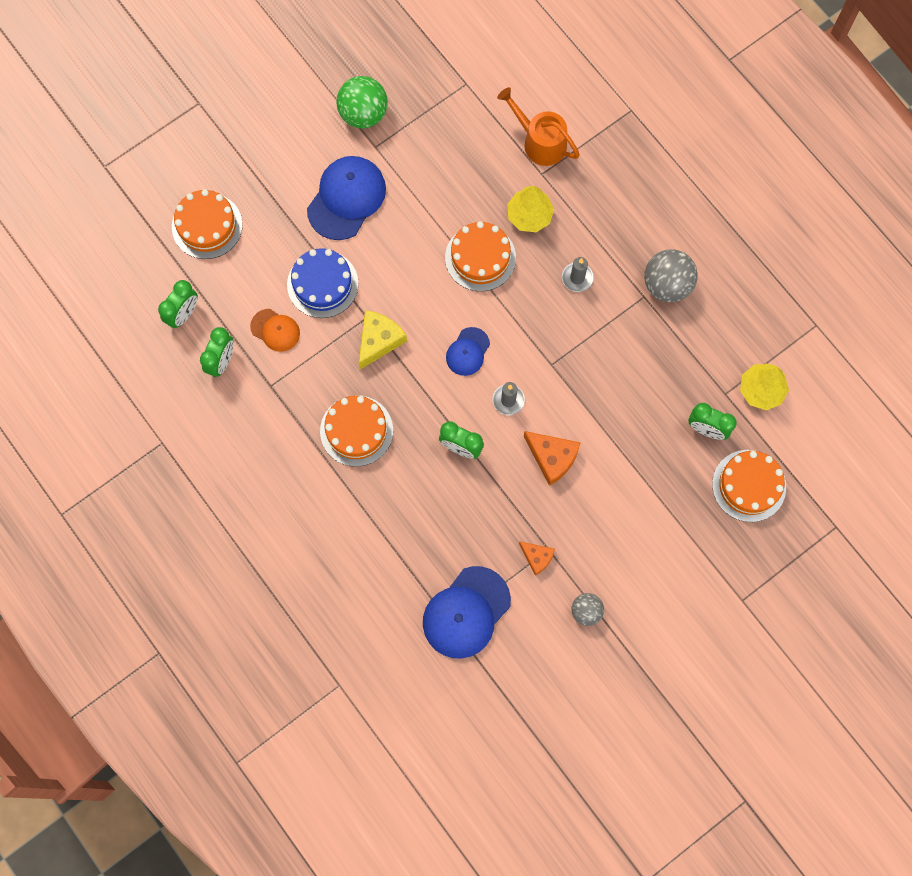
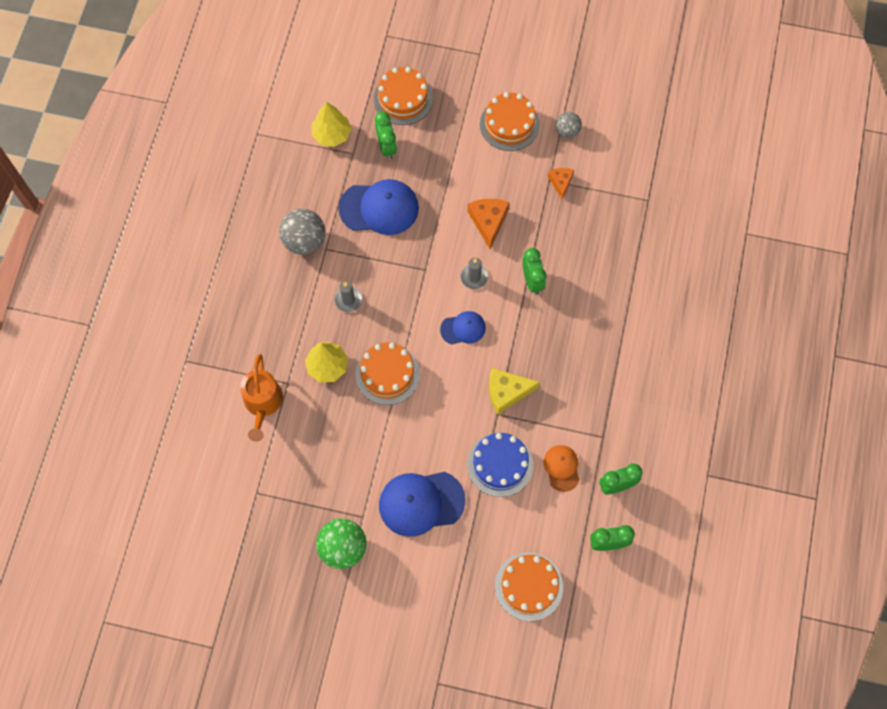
camera: 130 degrees left, 5 degrees down
orange cake [320,395,393,467] -> orange cake moved to [480,92,540,151]
blue cap [423,566,511,659] -> blue cap moved to [338,179,419,235]

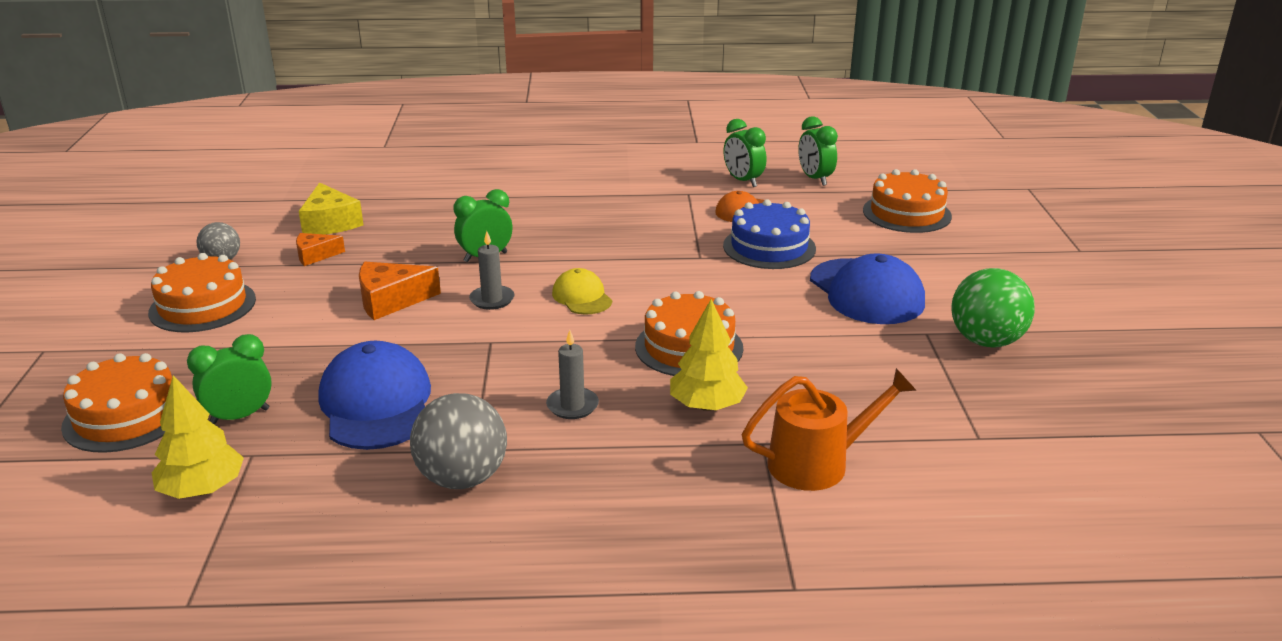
camera: 105 degrees left, 40 degrees down
blue cap [440,311,486,344] -> yellow cap [552,268,612,314]
yellow cheese [489,368,540,414] -> yellow cheese moved to [299,182,364,235]

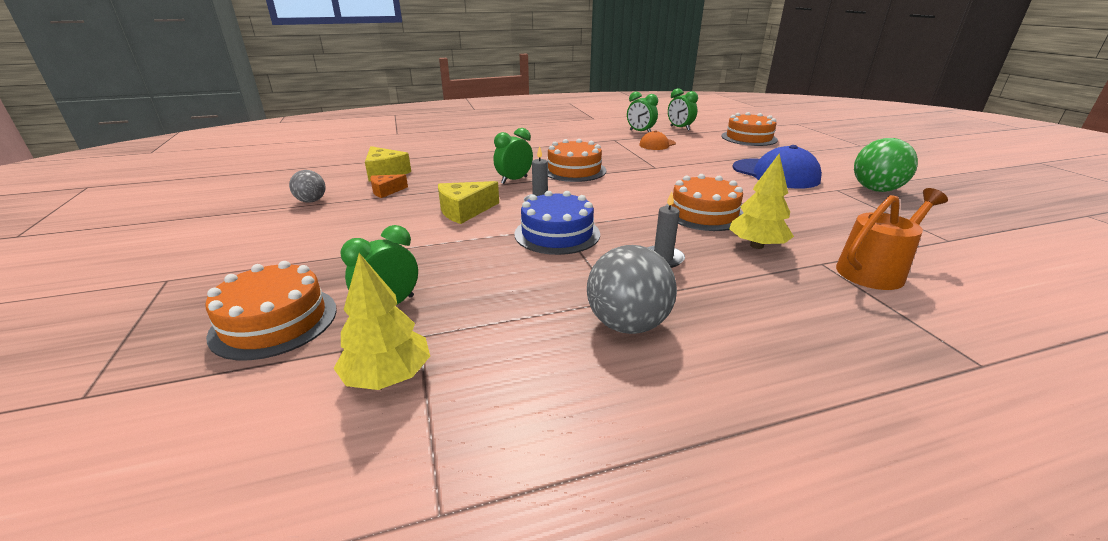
camera: 15 degrees left, 0 degrees up
orange cake [148,253,256,333] -> orange cake moved to [547,139,606,182]
blue cap [319,341,431,450] -> none
orange cheese [359,262,441,320] -> yellow cheese [438,181,499,224]
yellow cap [552,268,612,314] -> none
blue cake [723,199,816,269] -> blue cake moved to [514,191,600,255]

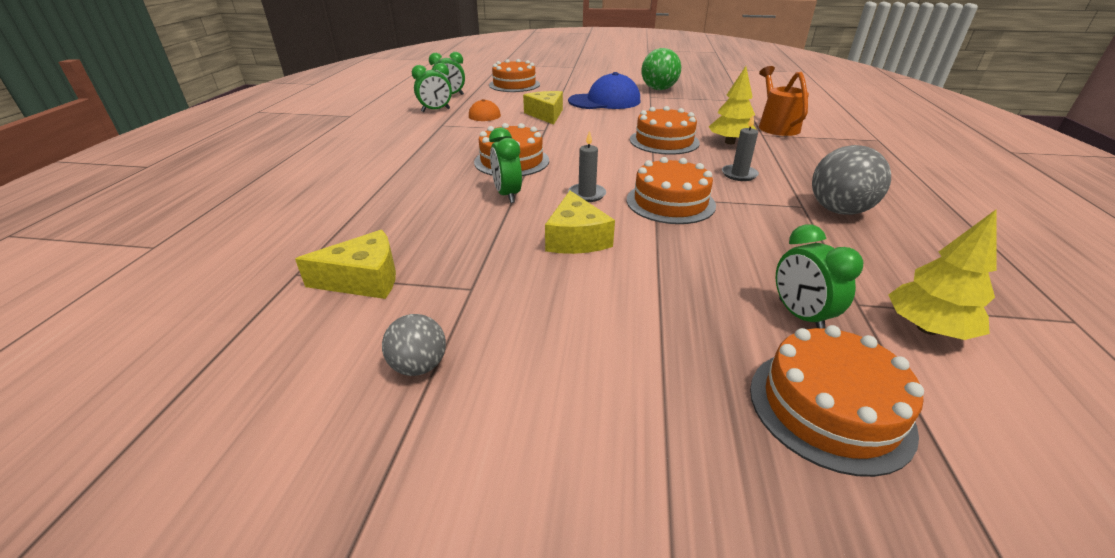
camera: 65 degrees left, 5 degrees up
orange cheese [370,174,408,198] -> none
blue cake [514,191,600,255] -> orange cake [627,157,716,224]
none -> yellow cheese [523,91,563,125]

